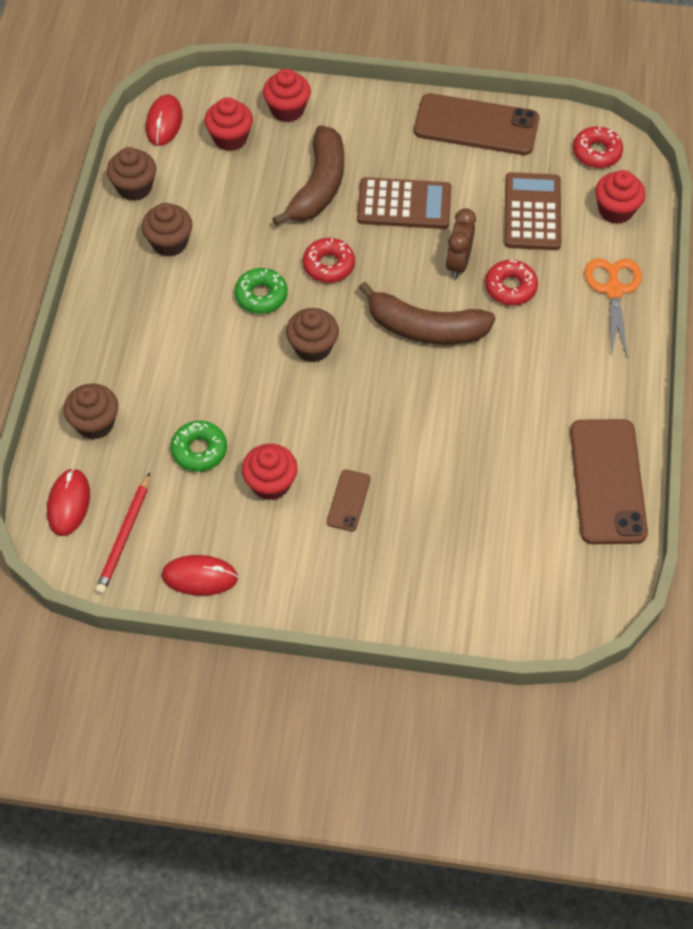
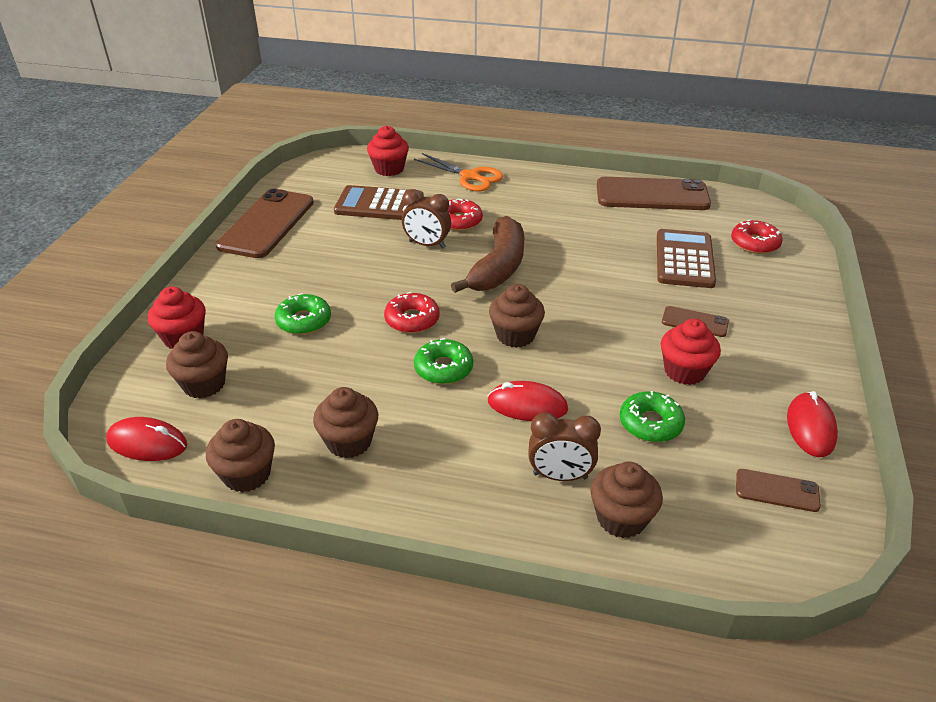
camera: 85 degrees left, 20 degrees down
red mouse [47,468,90,536] -> red mouse moved to [488,381,568,421]
red pencil [95,472,150,594] -> brown phone [736,469,821,512]
red cupcake [204,97,253,151] -> brown cupcake [166,331,228,398]
brown banana [272,125,344,226] -> green donut [275,293,331,335]
brown calculator [357,177,451,229] -> brown calculator moved to [657,229,716,288]
red donut [573,126,623,168] -> red donut moved to [731,220,783,254]
orange scissors [585,258,642,359] -> orange scissors turned 150 degrees counterclockwise [414,153,504,192]
none -> brown clock [528,412,601,481]

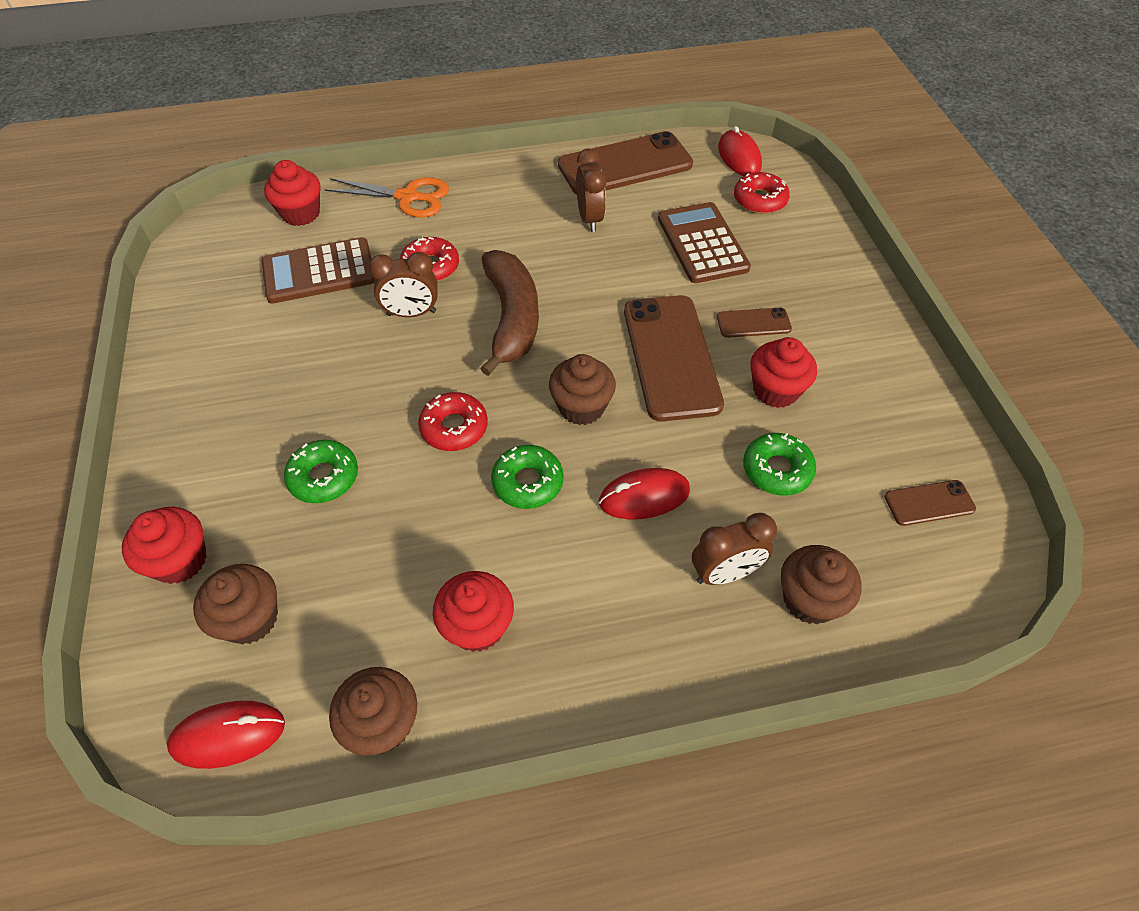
camera: 25 degrees left, 15 degrees up
brown phone [216,189,314,258] -> brown phone moved to [624,295,724,422]
brown cupcake [313,387,378,459] -> red cupcake [433,571,514,652]
red mouse [787,391,838,457] -> red mouse moved to [718,126,762,176]
none -> brown clock [576,148,606,232]

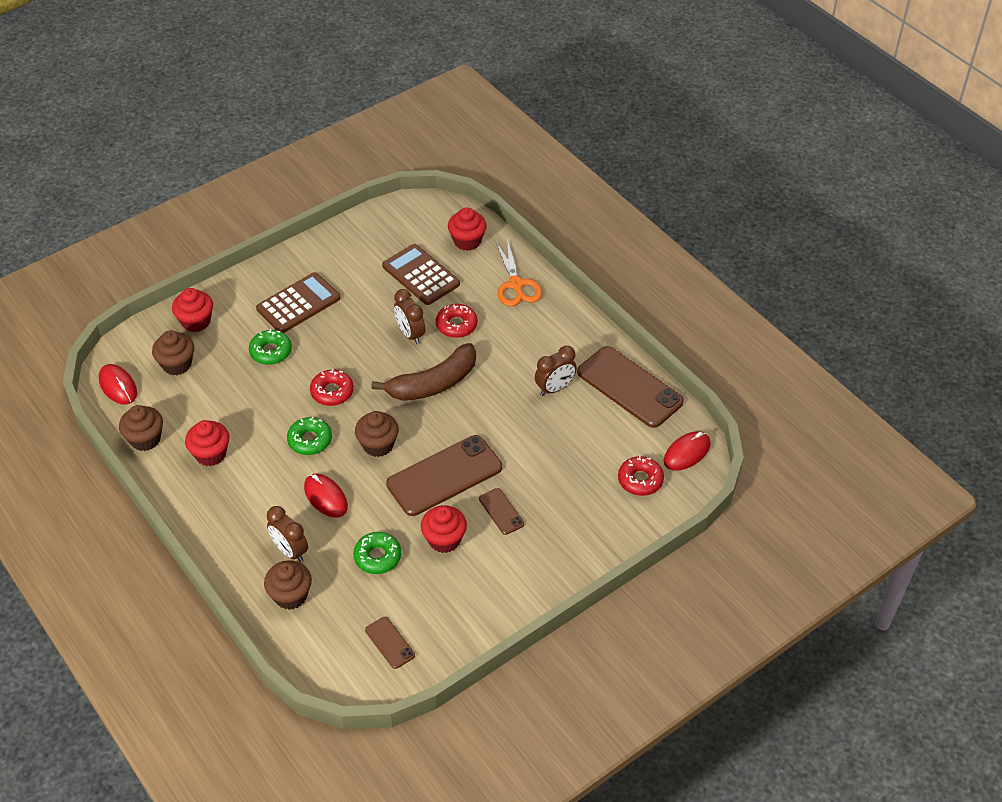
camera: 65 degrees right, 5 degrees down
brown calculator [658,202,751,283] -> brown calculator moved to [256,272,340,333]

